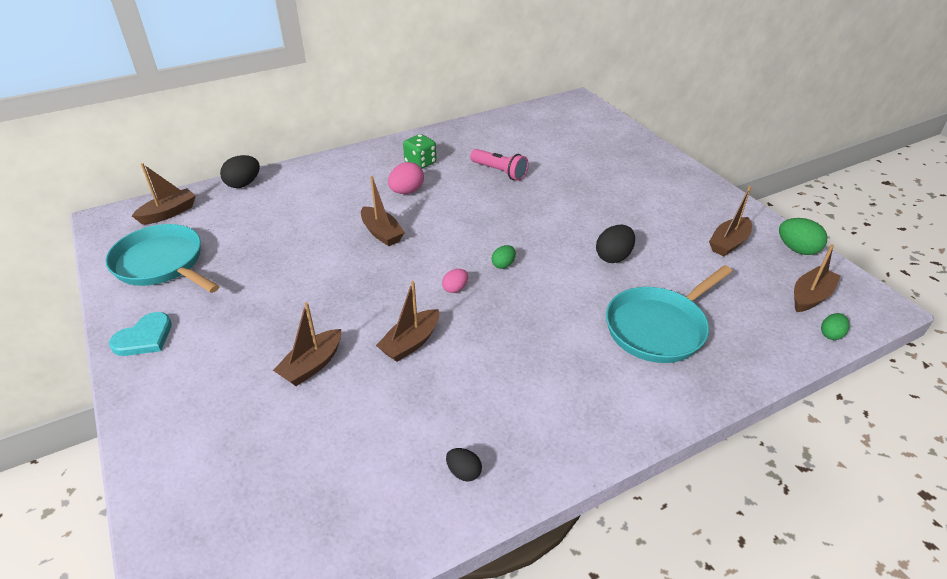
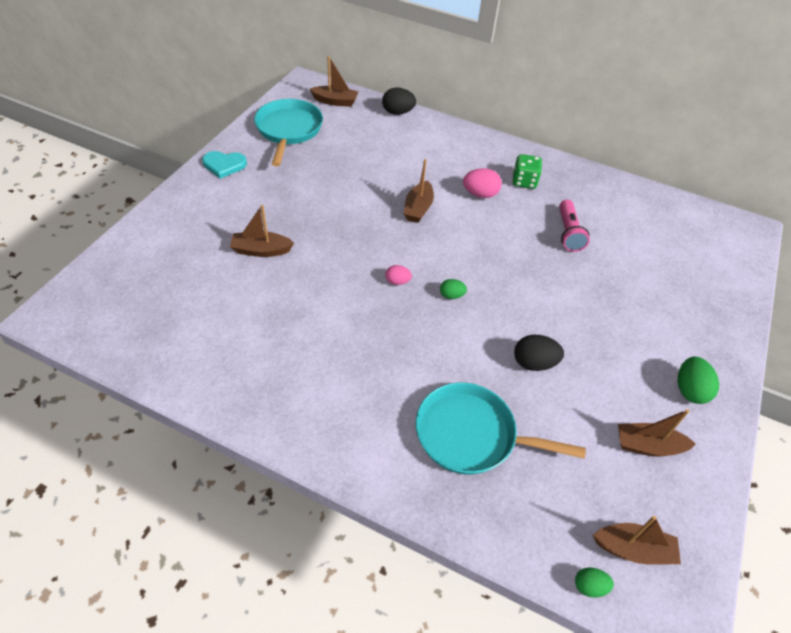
camera: 50 degrees right, 10 degrees up
brown boat [376,281,439,362] -> none
black egg [446,448,482,481] -> none
green egg [779,218,828,255] -> green egg moved to [678,357,719,404]

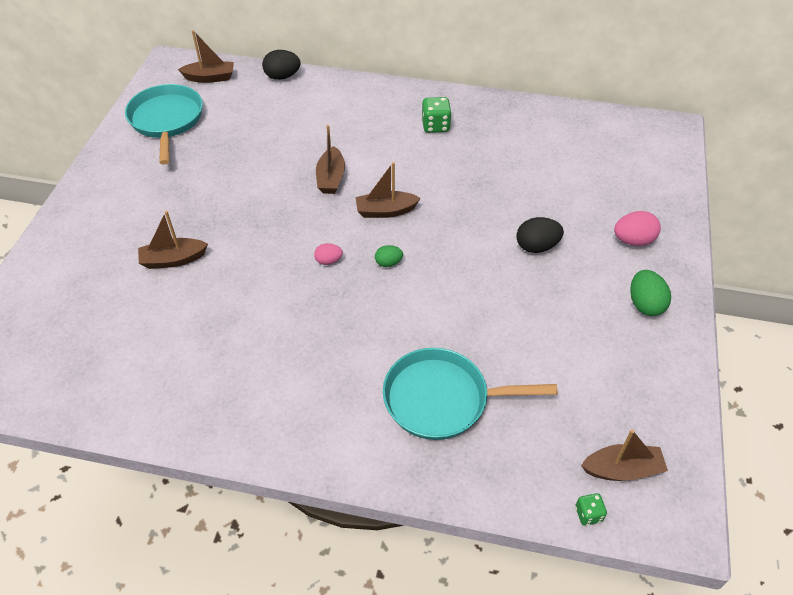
camera: 10 degrees left, 0 degrees up
turquoise heart [202,151,247,179] -> none
pink egg [463,168,502,198] -> pink egg moved to [614,211,661,246]
black egg [514,335,564,371] -> black egg moved to [516,217,564,253]
pink flashlight [559,200,590,252] -> none
green egg [575,567,614,598] -> green dice [575,493,607,526]
brown boat [618,409,696,457] -> brown boat moved to [355,162,421,218]

